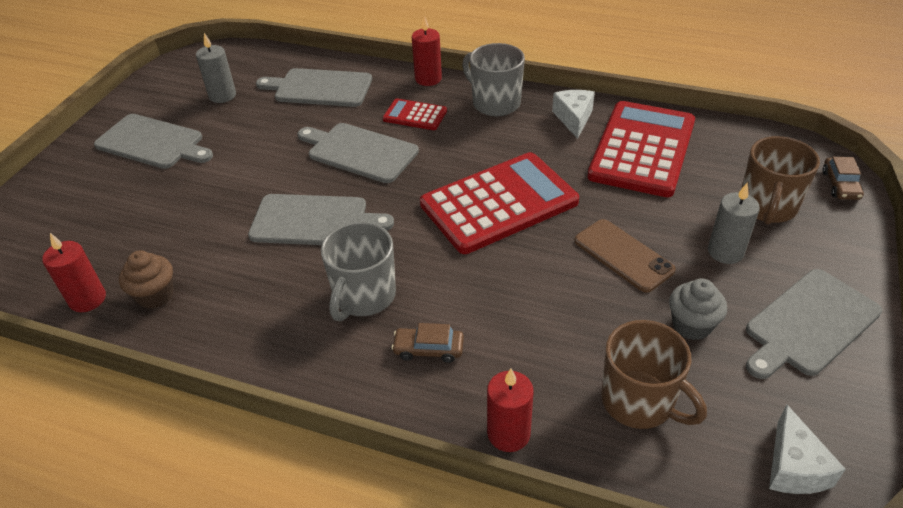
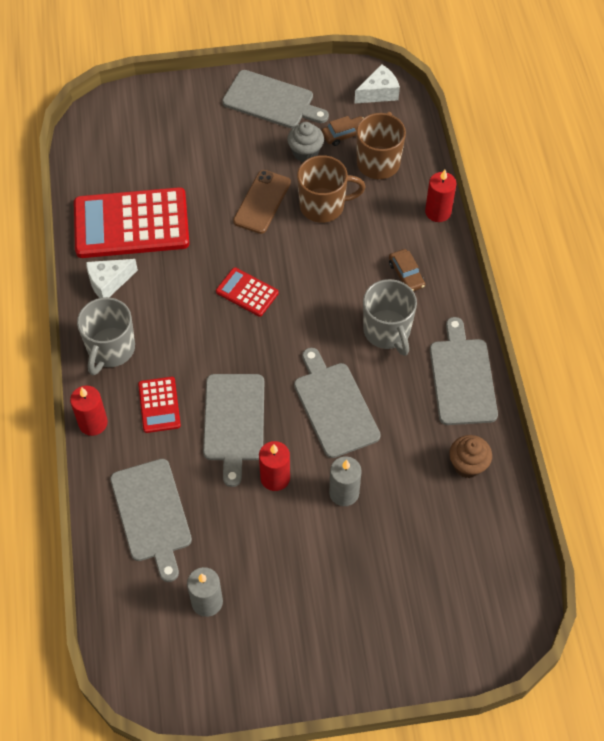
camera: 120 degrees left, 15 degrees up
red candle [42,233,106,312] -> red candle moved to [259,441,290,491]
grey cutting board [94,114,213,169] -> grey cutting board moved to [430,317,498,425]
grey mug [321,222,396,321] -> grey mug turned 75 degrees clockwise [363,279,417,356]
red calculator [420,152,579,254] -> red calculator [216,267,279,317], size x0.47
grey candle [708,183,760,264] -> grey candle moved to [329,456,362,506]
brown mug [741,136,820,225] -> brown mug moved to [297,155,366,223]
brown car [822,157,864,200] -> brown car moved to [322,116,363,146]

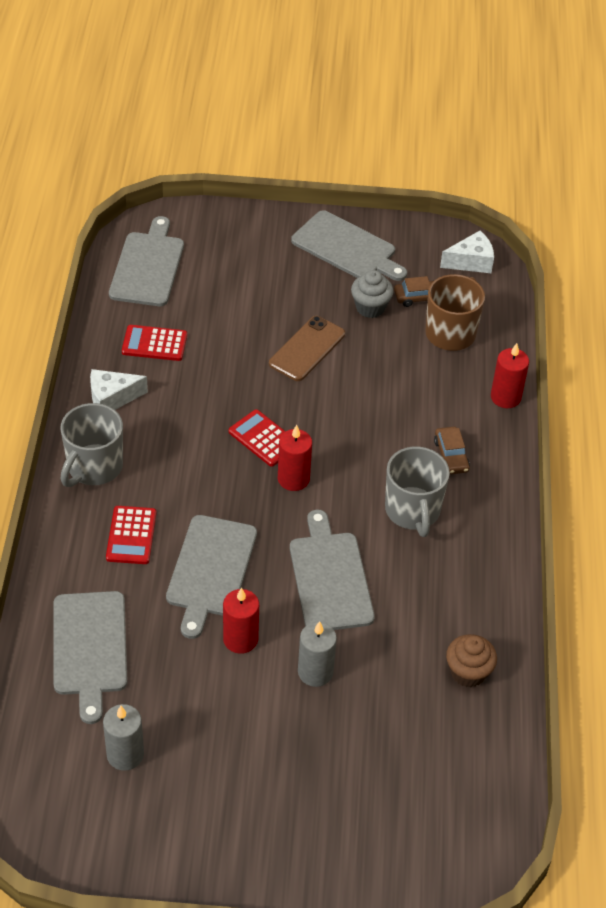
camera: 10 degrees right, 10 degrees down
red candle [70,385,108,436] -> red candle moved to [278,425,312,491]
red calculator [74,187,190,258] -> red calculator [122,325,187,361], size x0.47
brown mug [297,155,366,223] -> none
grey cutting board [430,317,498,425] -> grey cutting board moved to [109,216,184,306]

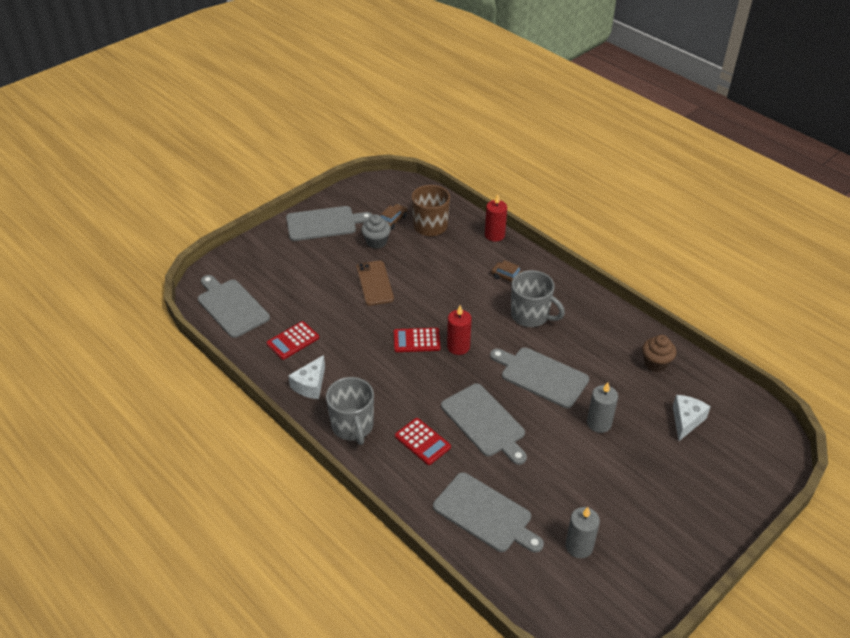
camera: 45 degrees left, 5 degrees down
red candle [223,588,259,654] -> none
white cheese [440,231,494,273] -> white cheese moved to [673,395,711,441]

